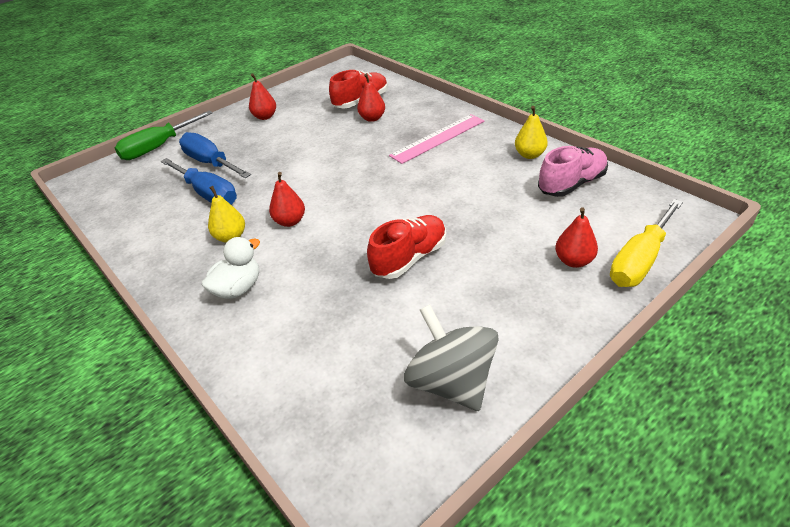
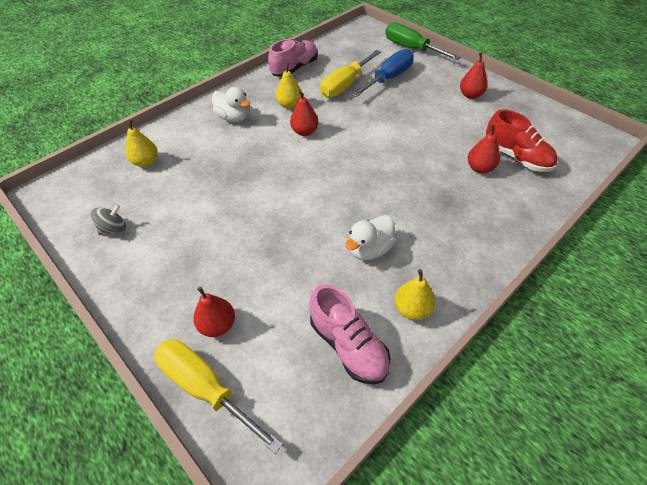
camera: 85 degrees right, 10 degrees up
blue screwdriver [161,158,237,205] -> yellow screwdriver [320,50,381,98]
red shoe [367,215,446,279] -> none
pink ruler [389,114,485,164] -> none
grey spinning top [404,304,499,411] -> grey spinning top [91,204,126,235], size x0.49
none -> yellow pear [126,119,158,167]
none -> pink shoe [268,39,318,77]
none -> white duck [345,215,395,260]

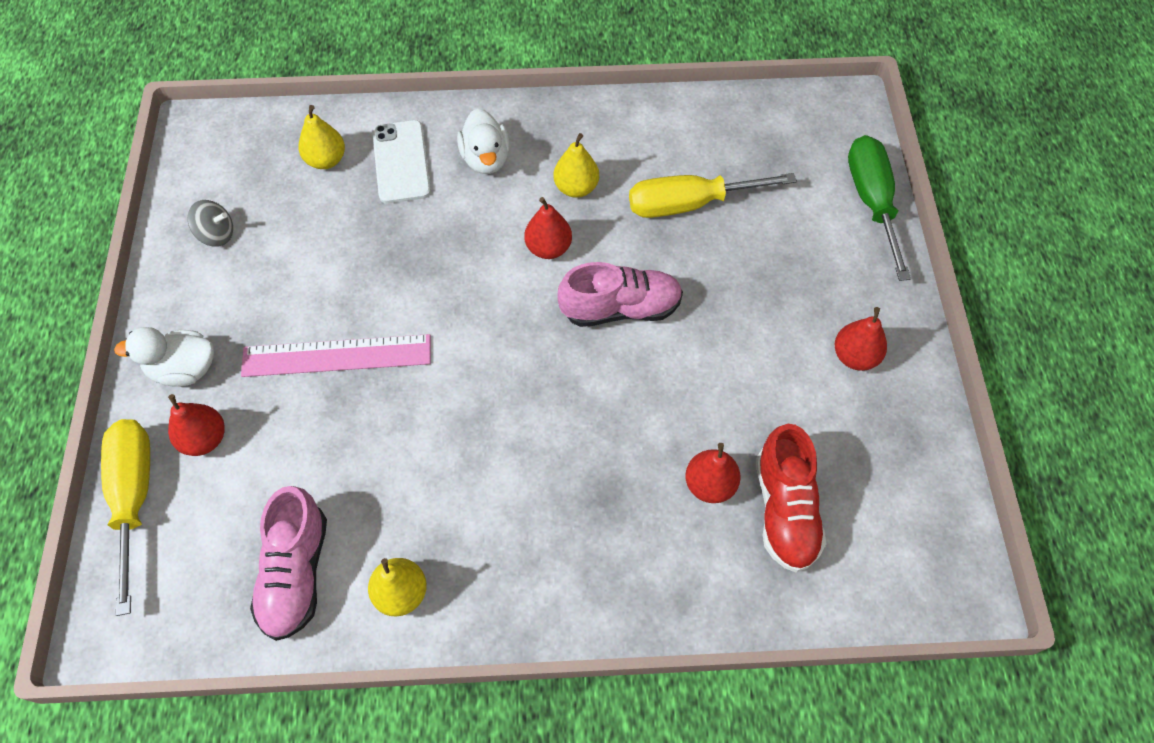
camera: 40 degrees right, 10 degrees up
pink shoe [268,39,318,77] -> pink shoe moved to [557,262,683,327]
white duck [345,215,395,260] -> white duck moved to [114,327,214,387]
blue screwdriver [352,49,414,97] -> none
none -> pink ruler [241,334,431,377]
none -> white phone [372,120,431,204]

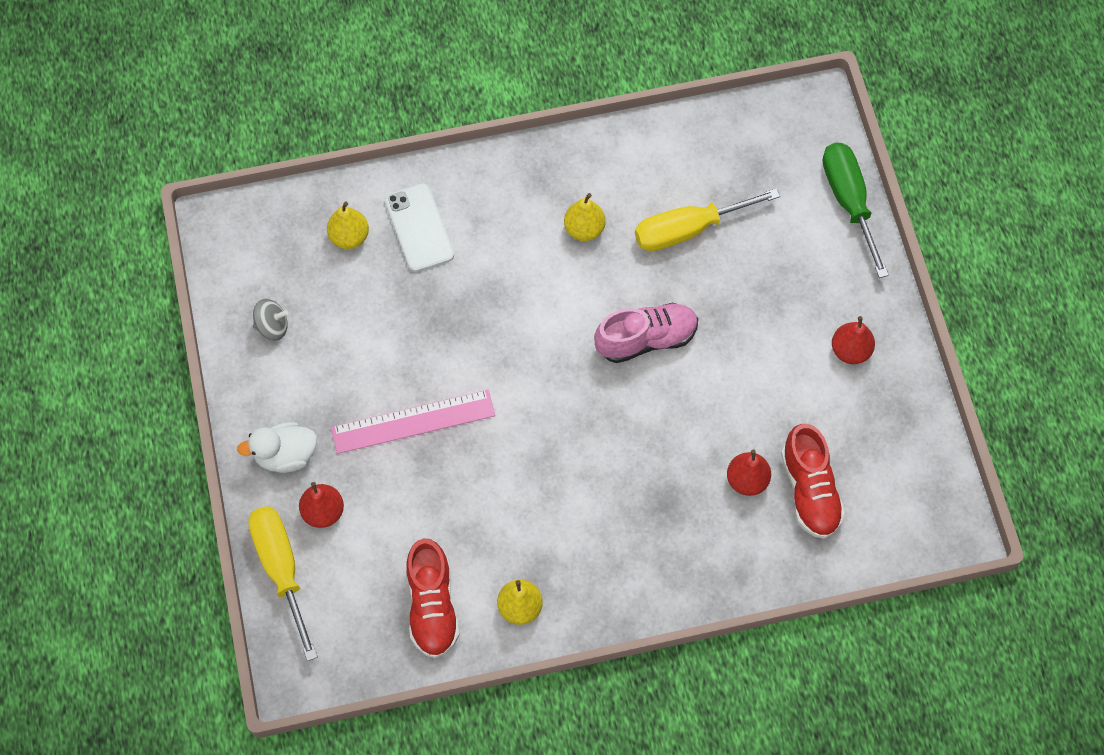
camera: 10 degrees left, 5 degrees up
pink shoe [250,486,327,641] -> red shoe [406,538,460,658]
white duck [457,108,510,174] -> none
red pear [524,197,572,259] -> none

